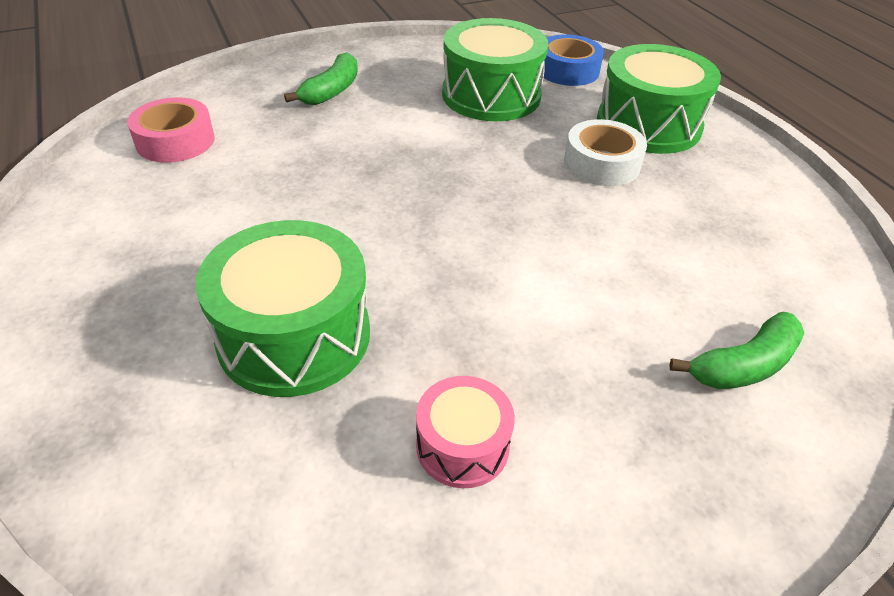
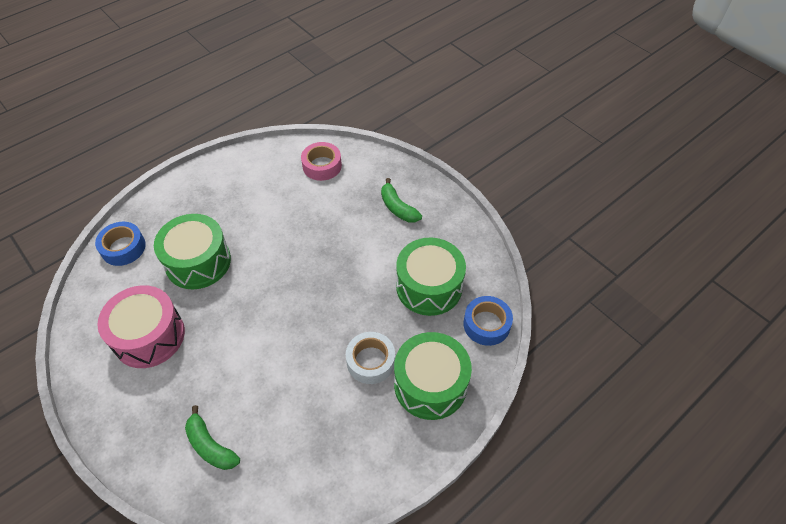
camera: 75 degrees right, 10 degrees up
green banana [284,52,358,105] -> green banana turned 45 degrees clockwise [381,178,422,223]
pink drum [416,376,515,488] -> pink drum [97,285,185,368], size x1.85
none -> blue tape [95,222,146,266]

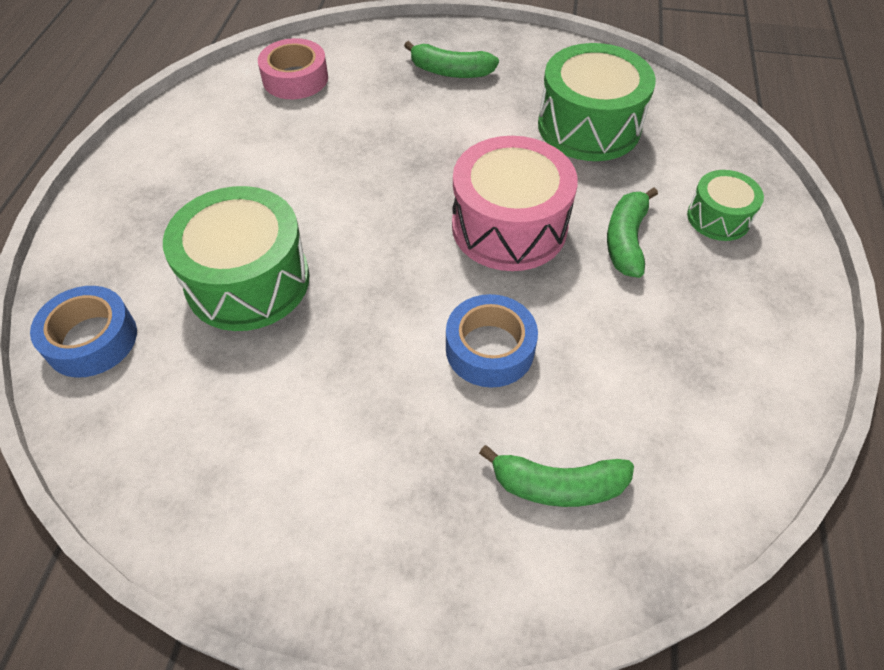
camera: 40 degrees left, 0 degrees up
pink drum [97,285,185,368] -> pink drum moved to [452,136,578,271]
white tape [346,332,395,384] -> green banana [607,188,658,278]
green drum [394,332,472,420] -> green drum [687,170,764,241], size x0.54
blue tape [463,296,513,346] -> blue tape moved to [446,294,538,387]

